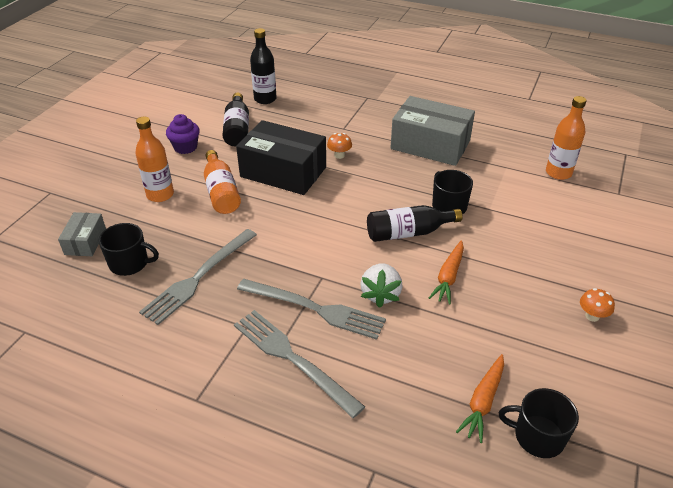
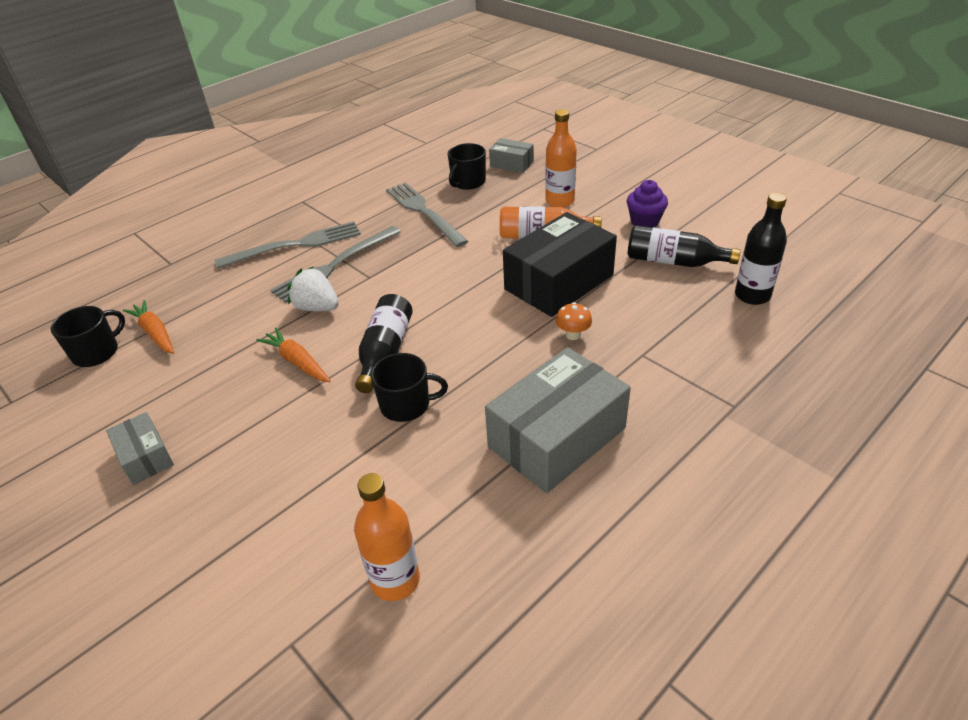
camera: 115 degrees right, 0 degrees up
orange mushroom [580,288,615,322] -> grey box [106,412,174,485]

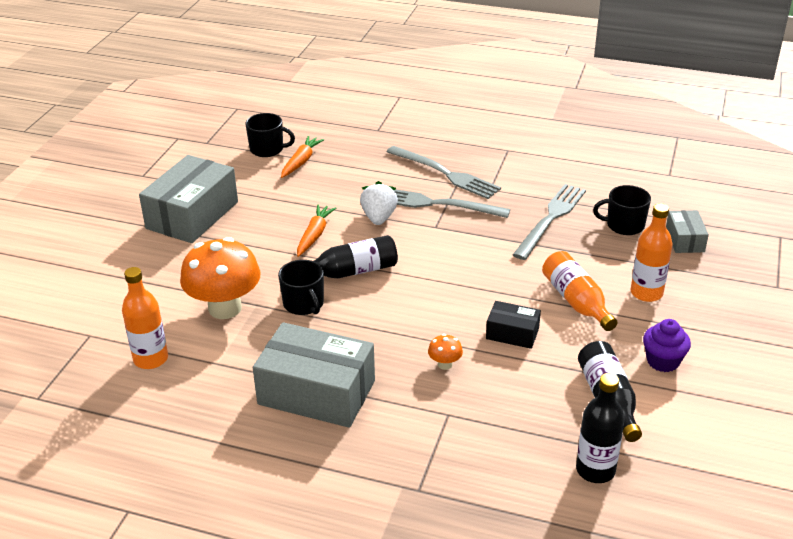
camera: 60 degrees right, 5 degrees down
grey box [106,412,174,485] -> grey box [139,155,238,243], size x1.99
black box [503,212,617,317] -> black box [486,301,541,349], size x0.50
none -> orange mushroom [180,237,261,319]

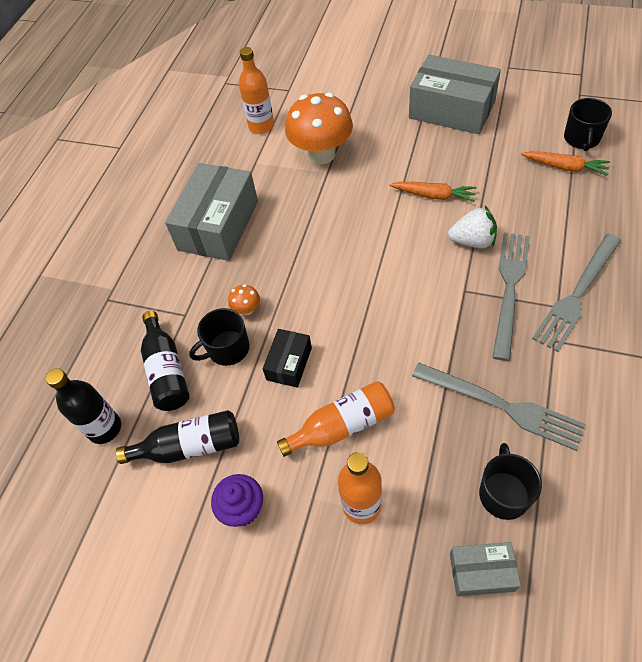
camera: 95 degrees right, 20 degrees up
black mug [278,260,324,315] -> black mug moved to [189,308,249,366]
black bottle [314,235,398,278] -> black bottle moved to [141,311,189,411]

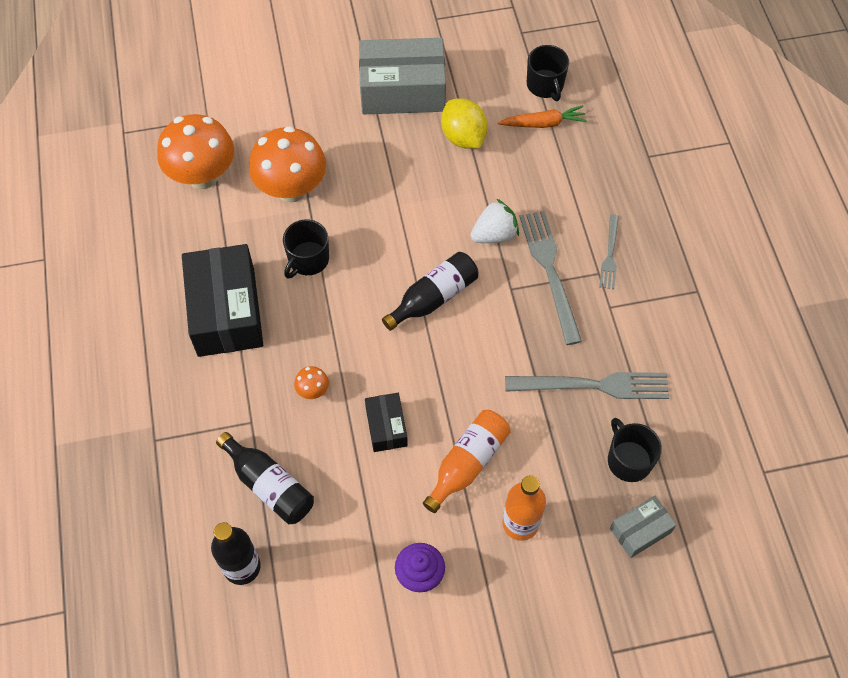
camera: 35 degrees left, 5 degrees up
black bottle [116,410,239,464] -> black bottle moved to [382,252,478,331]
grey box [165,163,258,261] -> black box [182,244,263,357]
black mug [189,308,249,366] -> black mug moved to [283,220,329,279]
orange bottle [239,47,274,134] -> orange mushroom [157,114,234,189]
orange carrot [390,182,477,202] -> none
grey fork [532,234,622,352] -> grey fork [599,214,619,289], size x0.56
none -> yellow lemon [441,98,488,149]

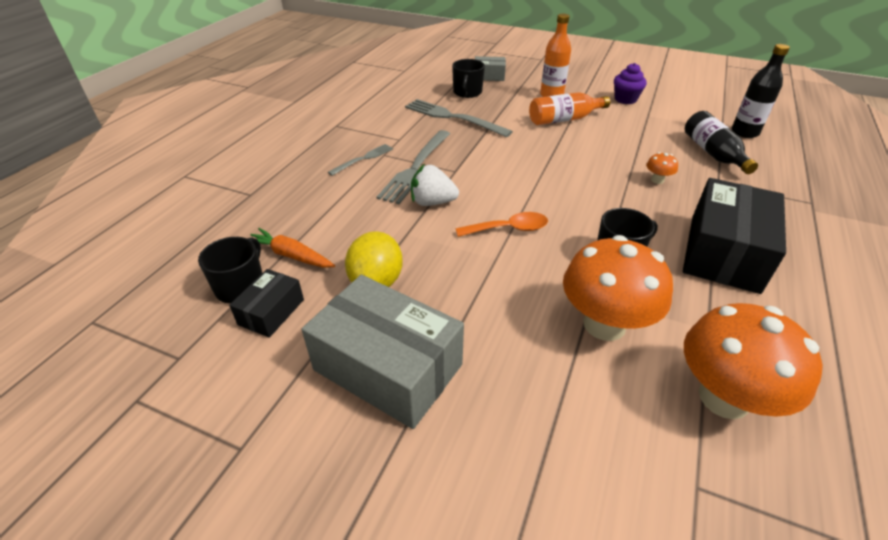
camera: 145 degrees left, 20 degrees down
black box [365,393,408,452] -> black box moved to [229,269,304,338]
black bottle [382,252,478,331] -> none
none -> orange spoon [456,212,548,237]

